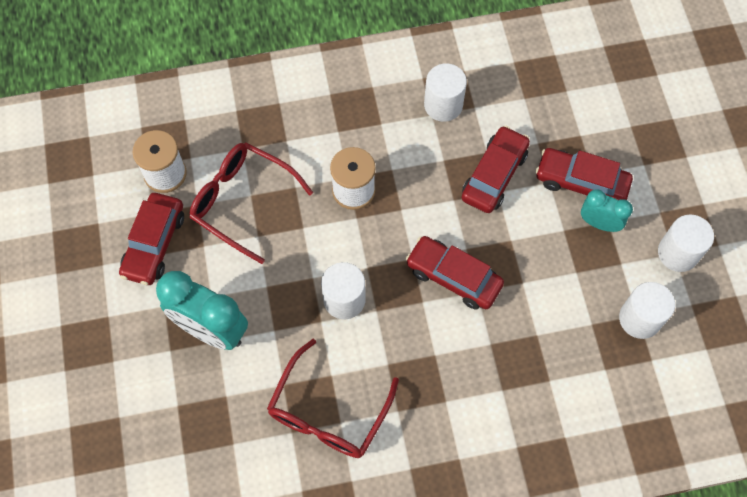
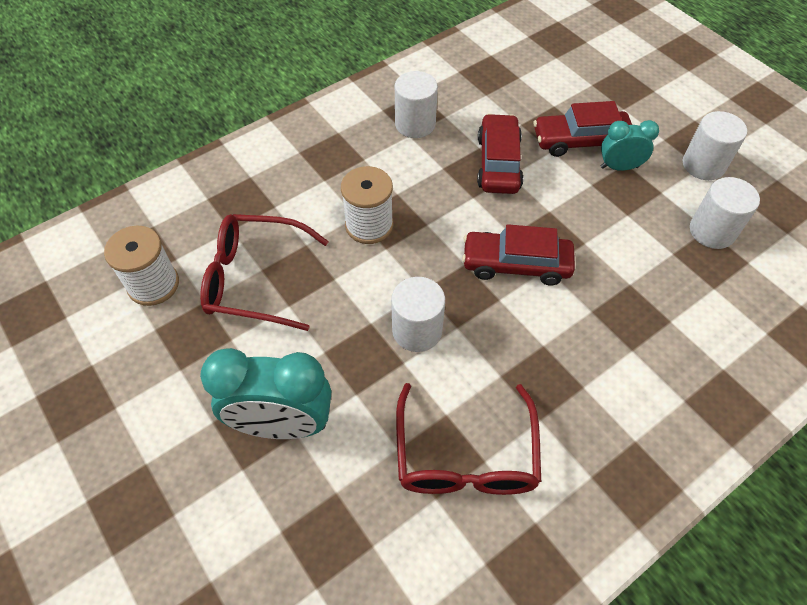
camera: 25 degrees left, 10 degrees down
red car [119,193,184,285] -> none

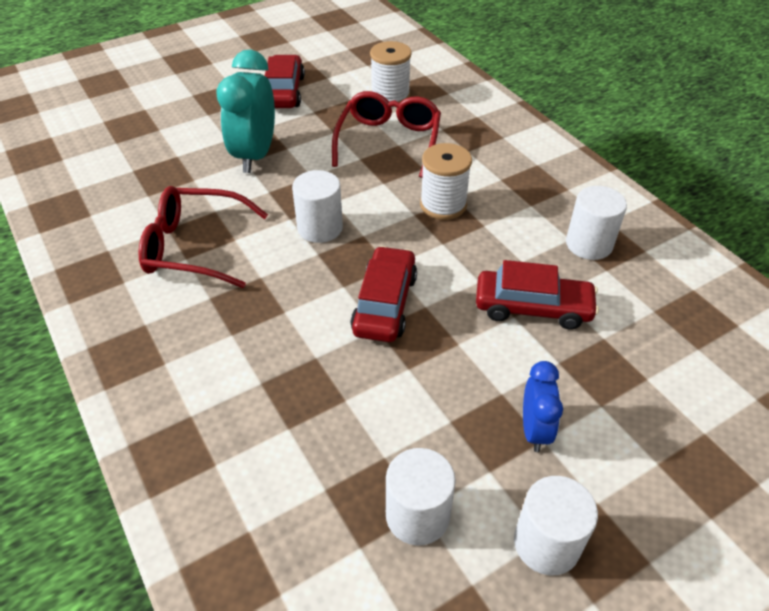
camera: 95 degrees right, 10 degrees down
red car [533,101,632,157] -> red car moved to [265,55,305,108]
turquoise clock [601,120,659,171] -> blue clock [523,361,563,452]

